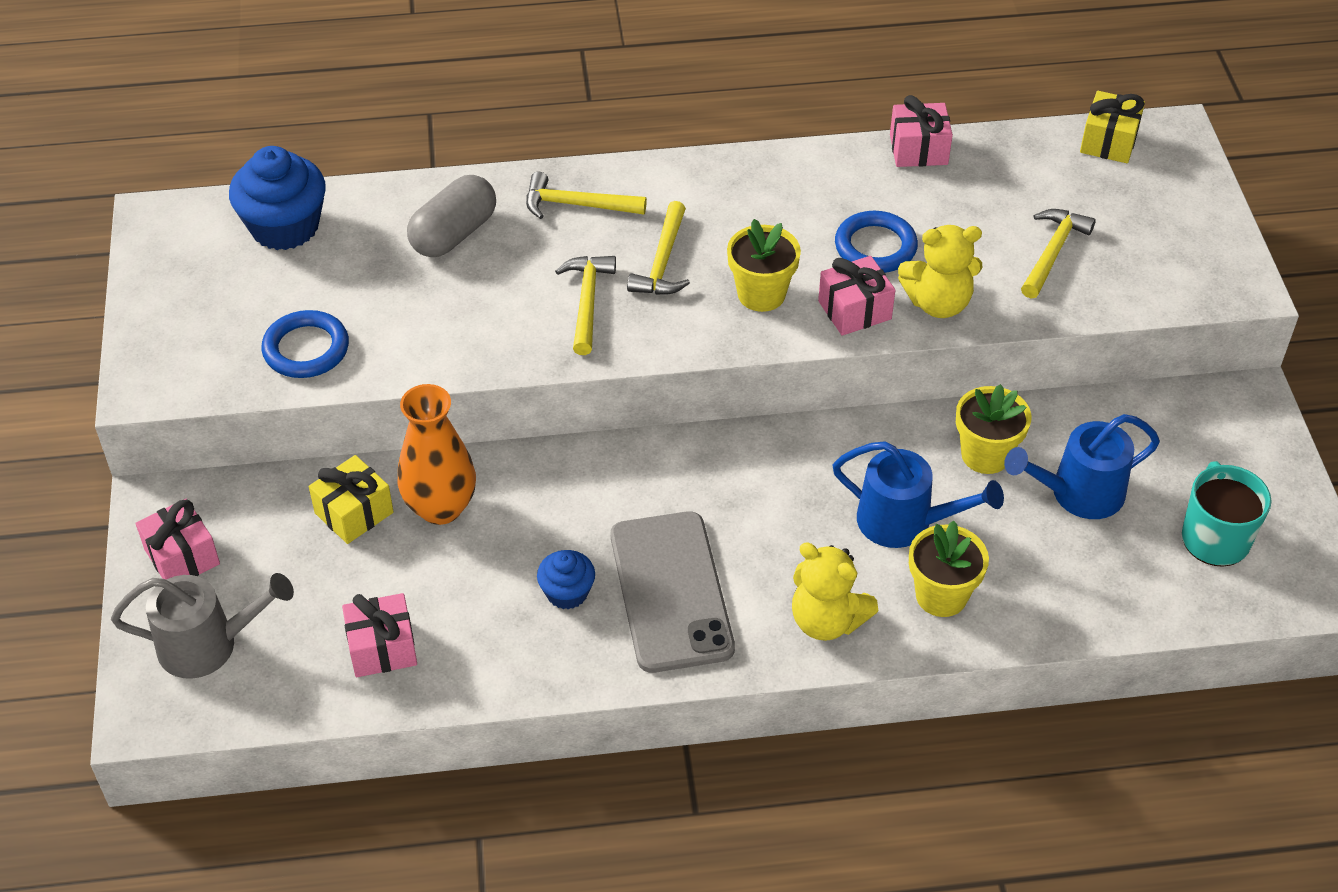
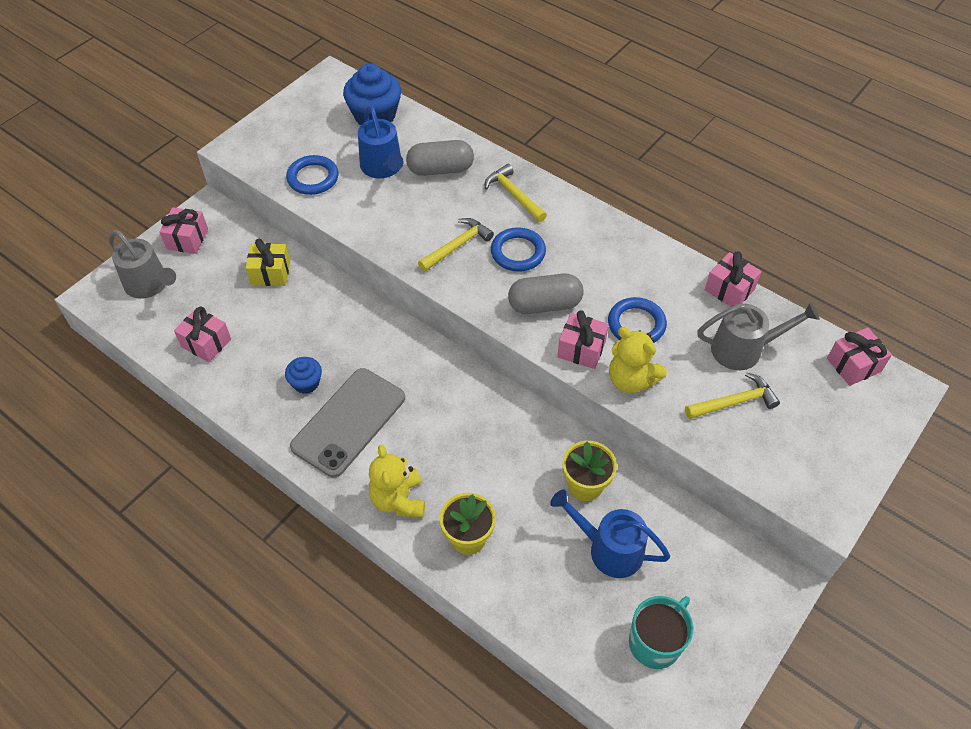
camera: 45 degrees right, 5 degrees up
orange vase [398,384,476,525] -> none
yellow hammer [627,201,690,295] -> blue ring [491,227,546,272]
yellow flower pot [727,219,801,312] -> grey capsule [508,273,584,314]
blue watering can [832,441,1004,548] -> blue watering can moved to [358,105,403,178]
yellow gift [1080,91,1145,163] -> pink gift [827,328,892,386]
none -> grey watering can [697,302,820,370]

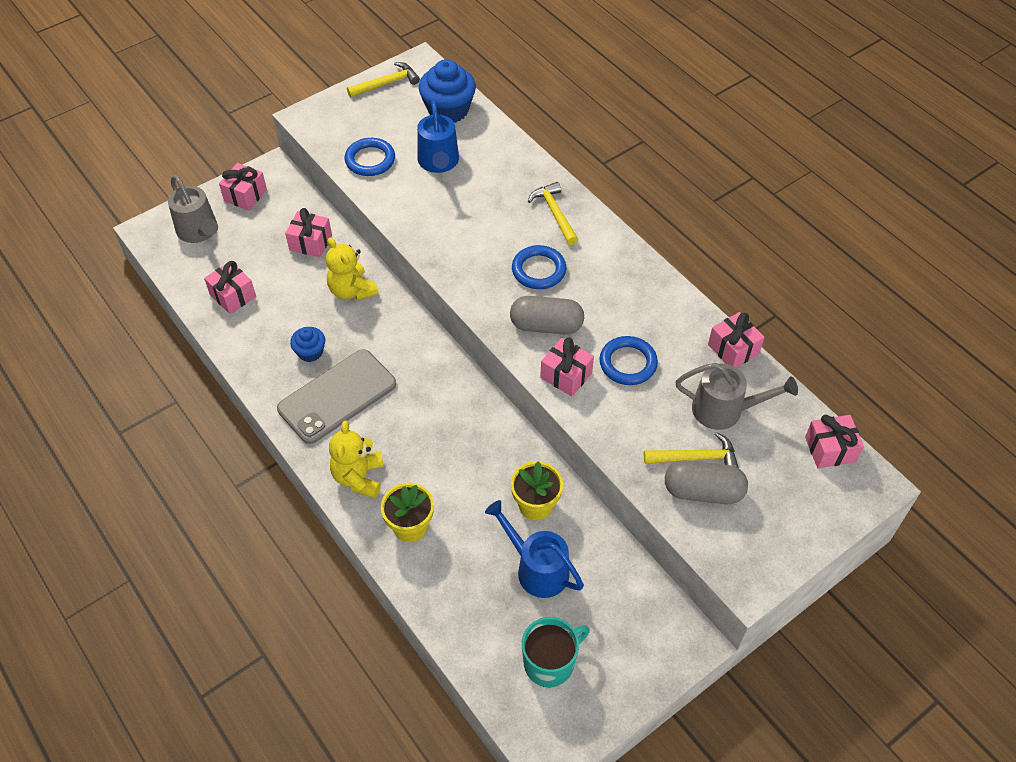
camera: 15 degrees right, 0 degrees up
yellow gift [246,239,290,286] -> pink gift [285,208,332,257]
grey capsule [406,140,474,176] -> grey capsule moved to [665,460,748,504]
yellow hammer [418,218,494,272] -> yellow hammer moved to [347,62,420,97]
yellow teddy bear [609,327,667,393] -> yellow teddy bear moved to [326,238,379,301]

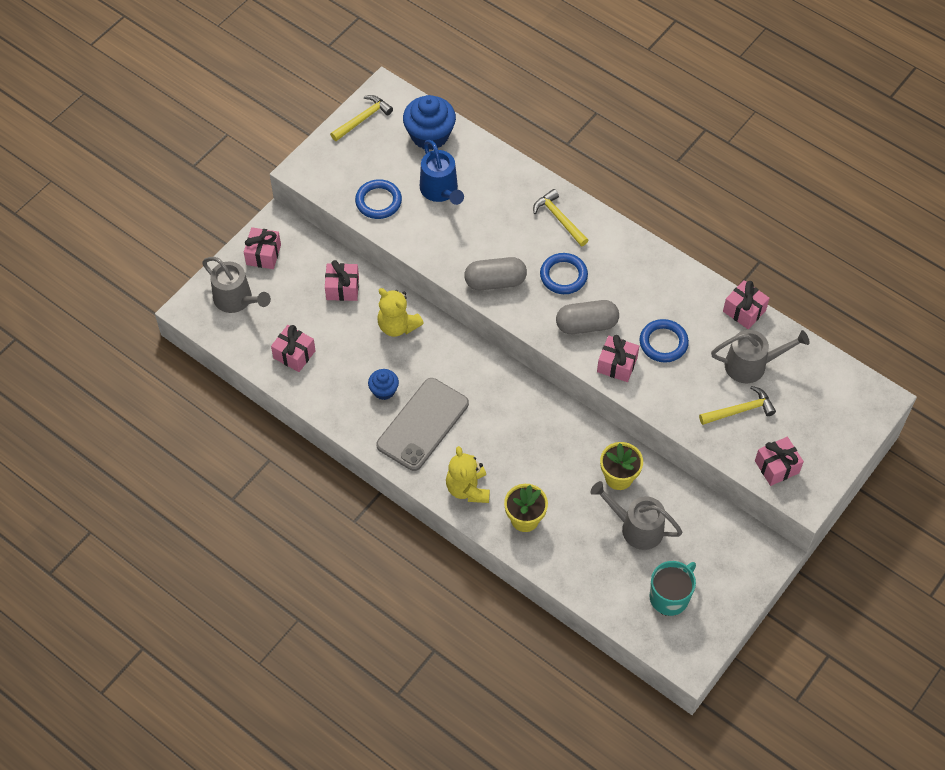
camera: 15 degrees left, 5 degrees up
blue watering can [485,500,584,598] -> grey watering can [591,481,683,550]
grey capsule [665,460,748,504] -> grey capsule moved to [464,257,527,290]
pink gift [805,414,864,468] -> pink gift moved to [755,437,804,486]

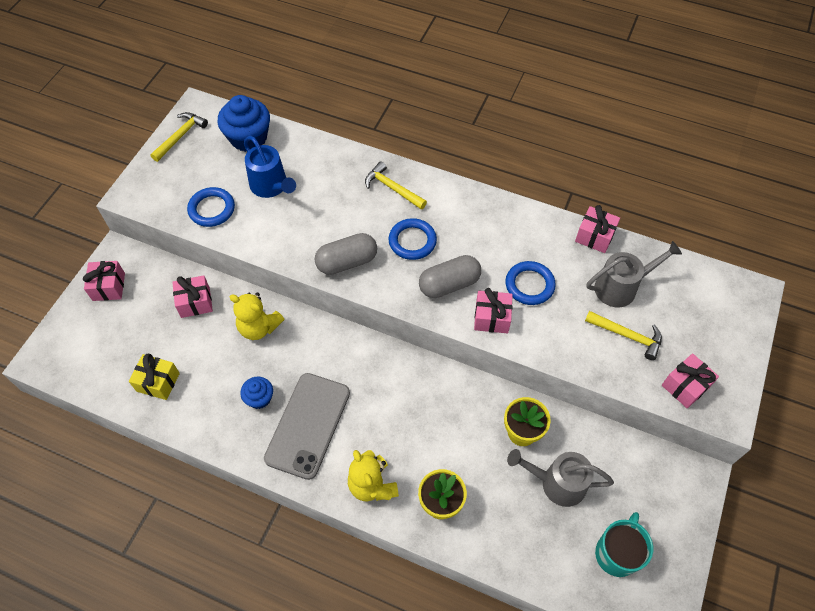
camera: 15 degrees left, 0 degrees up
grey watering can [202,257,271,313] -> none
pink gift [271,325,316,372] -> yellow gift [129,354,180,400]
yellow hammer [699,386,776,425] -> yellow hammer turned 60 degrees clockwise [585,311,662,360]

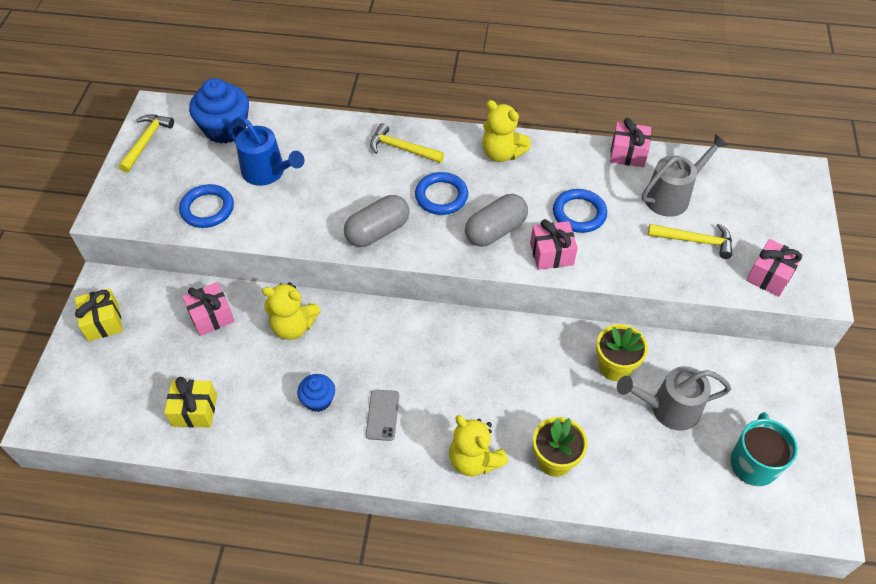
camera: 15 degrees left, 5 degrees down
pink gift [83,261,125,301] -> yellow gift [75,288,123,341]
grey phone [264,373,350,480] -> grey phone [366,390,399,441], size x0.46
none -> yellow teddy bear [482,100,531,162]

